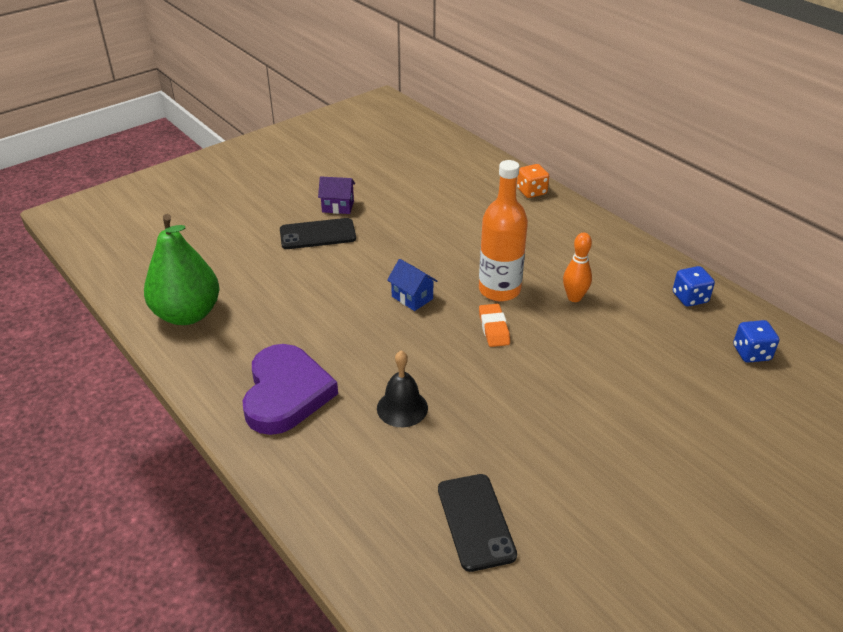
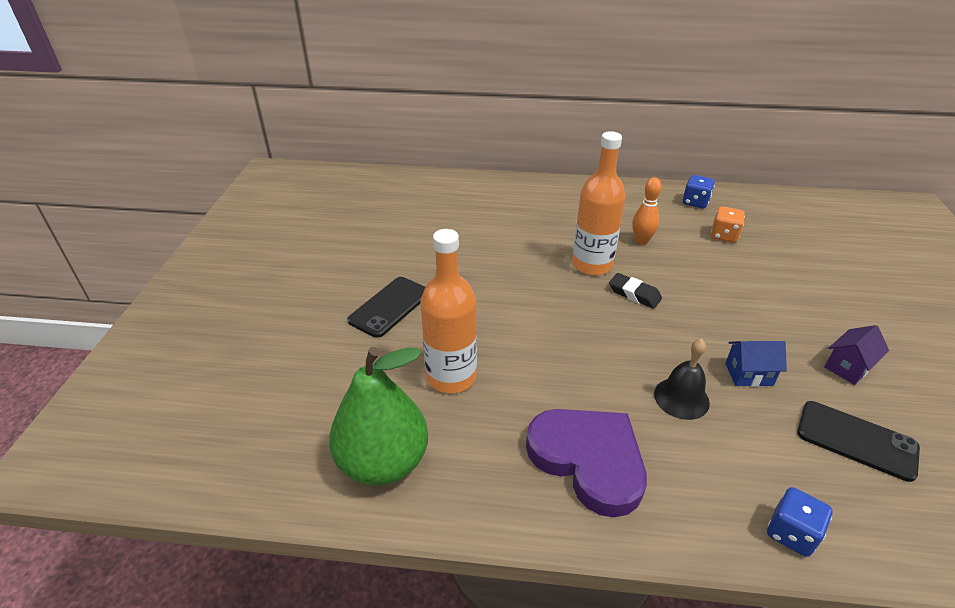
camera: 45 degrees left, 0 degrees up
purple house [318,176,355,214] -> purple house moved to [824,325,889,385]
blue house [387,259,437,311] -> blue house moved to [725,341,787,387]
orange eraser [479,304,510,347] -> black eraser [609,273,662,309]
orange dice [517,164,549,198] -> orange dice moved to [711,206,745,243]
blue dice [733,320,779,363] -> blue dice moved to [767,487,832,557]
none -> orange bottle [420,229,477,393]

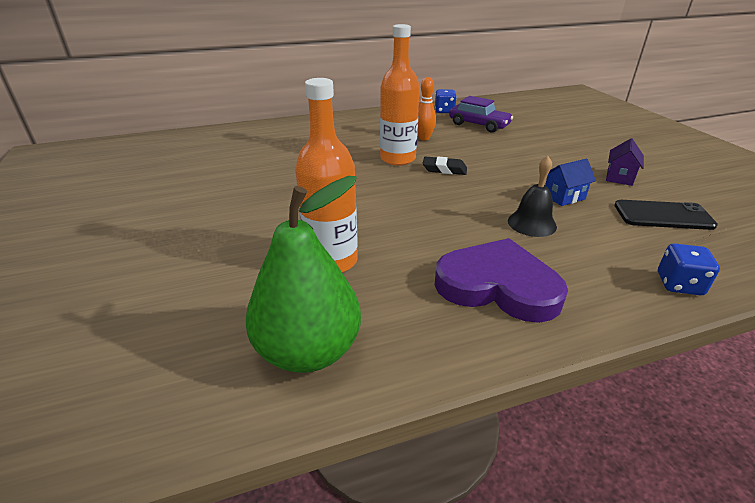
camera: 25 degrees left, 5 degrees down
black phone [347,277,425,338] -> none
orange dice [711,206,745,243] -> purple car [449,96,513,133]

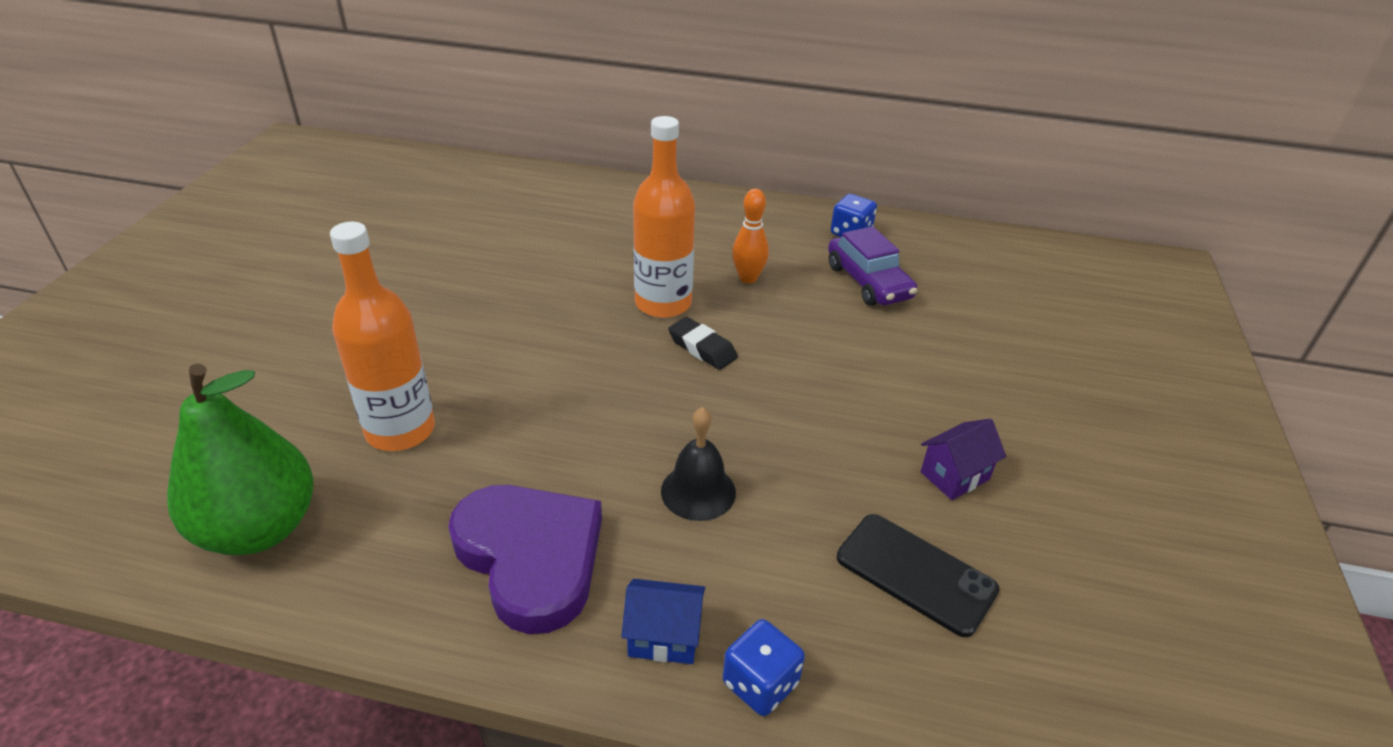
camera: 30 degrees right, 5 degrees up
blue house [545,159,596,206] -> blue house moved to [621,579,705,664]

